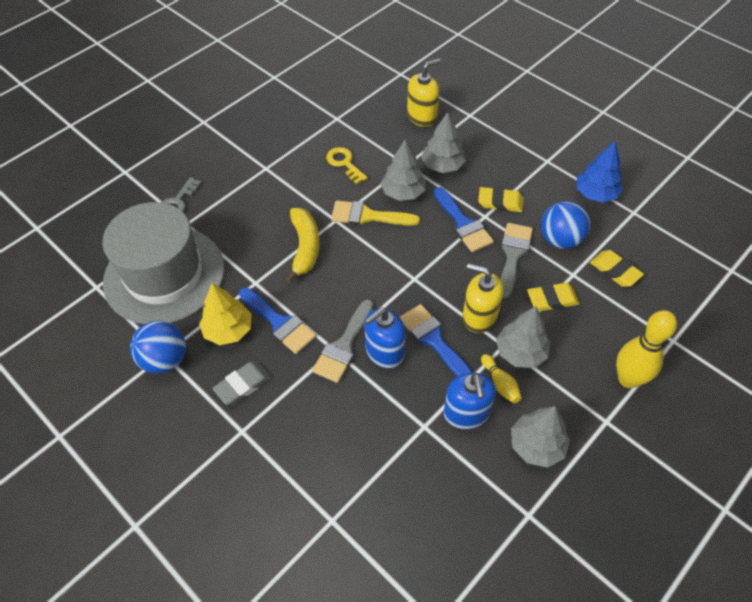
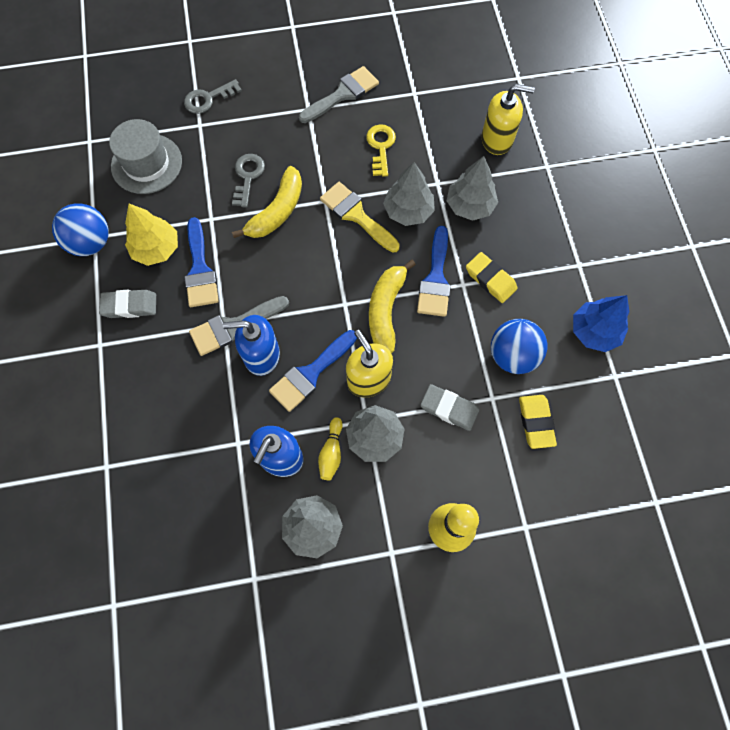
camera: 35 degrees right, 15 degrees up
grey hat [103,202,225,324] -> grey hat [109,119,182,194], size x0.59
blue brush [400,304,472,376] -> blue brush turned 135 degrees counterclockwise [269,330,357,412]
grey brush [501,223,533,299] -> grey brush moved to [299,66,379,123]
yellow eraser [527,283,580,311] -> grey eraser [420,384,479,431]
none -> grey key [232,154,265,208]
none -> yellow banana [369,260,416,353]

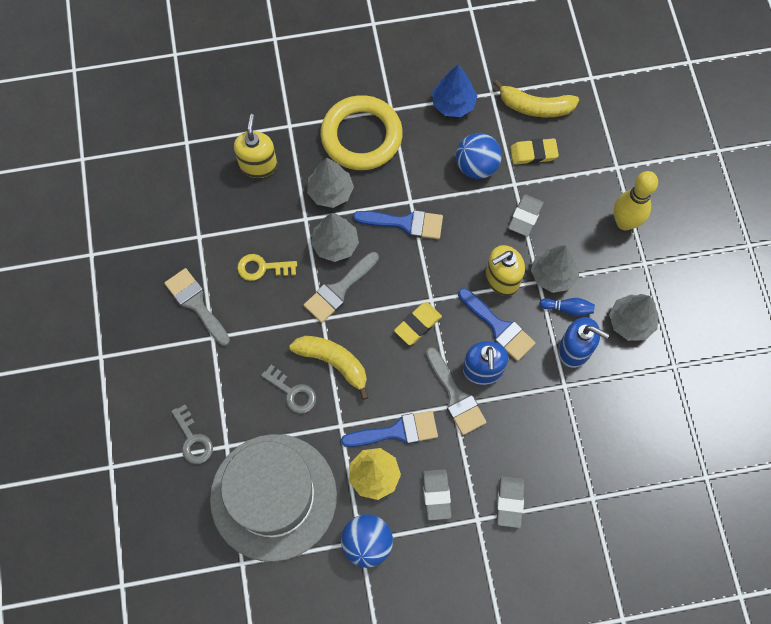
camera: 90 degrees left, 0 degrees up
grey hat [109,119,182,194] -> grey hat [210,434,337,562], size x1.71
grey key [232,154,265,208] -> grey key turned 150 degrees counterclockwise [261,365,316,414]
yellow bowling pin [318,417,343,480] -> blue bowling pin [539,298,595,316]
yellow brush [320,182,400,253] -> grey brush [304,252,379,323]
yellow banana [369,260,416,353] -> yellow banana moved to [493,80,579,117]
yellow eraser [466,252,518,303] -> yellow eraser moved to [394,302,442,345]
none -> yellow ring [320,95,403,170]
none -> grey eraser [497,476,525,528]

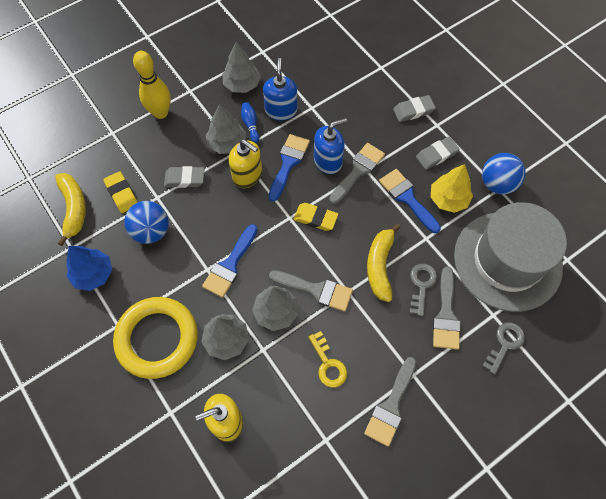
camera: 115 degrees left, 5 degrees down
blue brush [353,210,443,239] -> blue brush turned 135 degrees counterclockwise [202,224,258,298]
none -> grey brush [433,267,461,350]

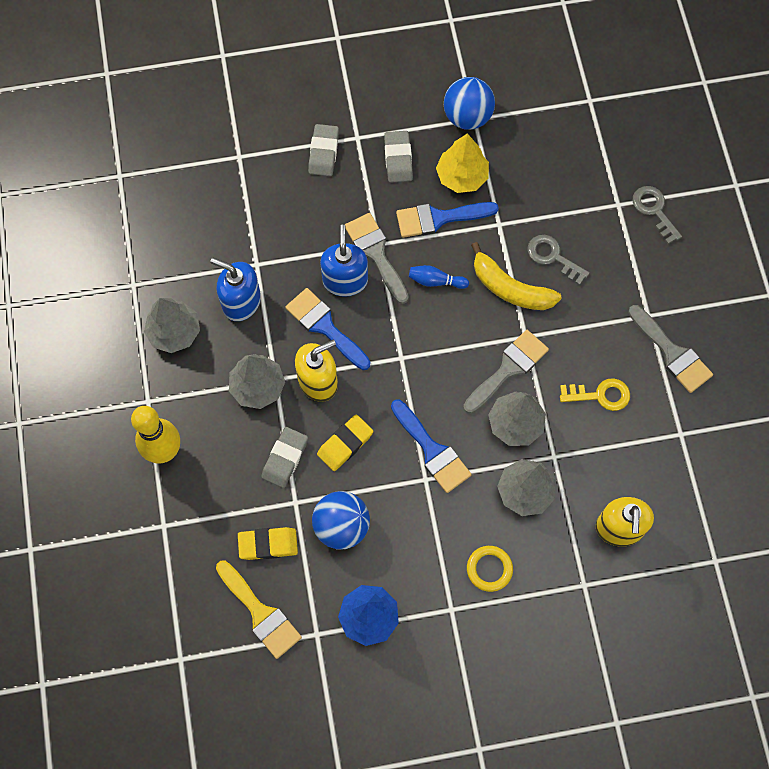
camera: 65 degrees left, 5 degrees up
yellow banana [55,173,86,246] -> yellow brush [216,561,302,659]
yellow ring [113,297,198,379] -> yellow ring [467,546,513,592], size x0.44
blue bowling pin [241,102,259,143] -> blue bowling pin moved to [409,265,469,289]
yellow eraser [293,203,338,231] -> yellow eraser moved to [317,414,373,471]
grey brush [433,267,461,350] -> none
grey hat [454,202,567,312] -> none

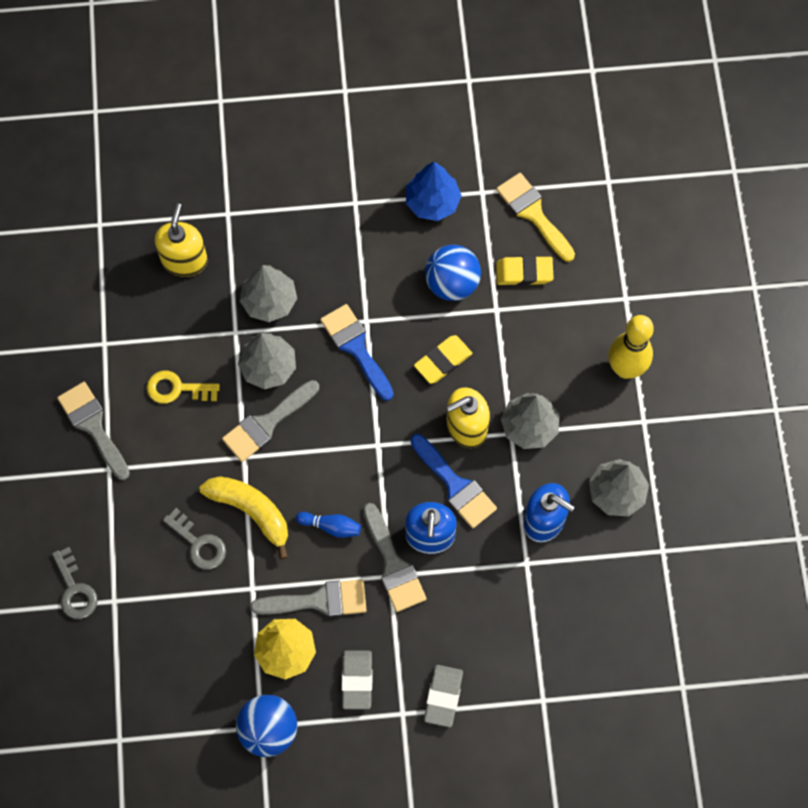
camera: 175 degrees left, 0 degrees up
grey eraser [261,427,308,488] -> none
blue brush [396,202,499,238] -> grey brush [250,579,367,617]
yellow ring [467,546,513,592] -> none

